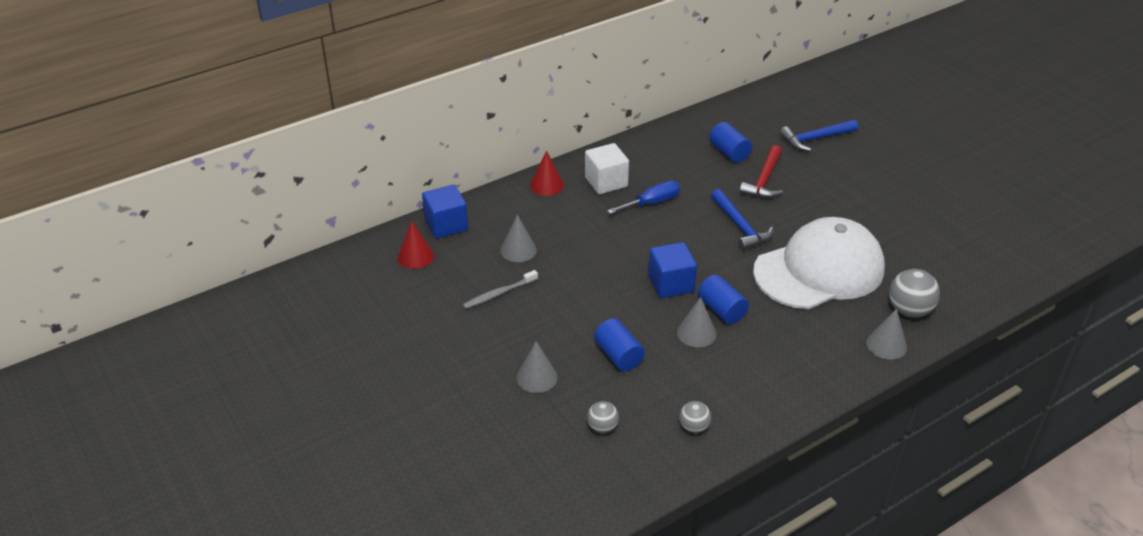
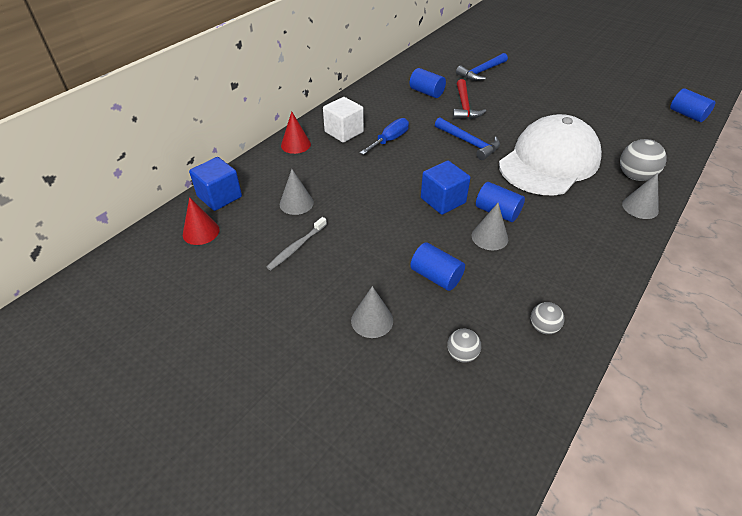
camera: 20 degrees left, 5 degrees up
none -> blue cylinder [670,88,716,122]

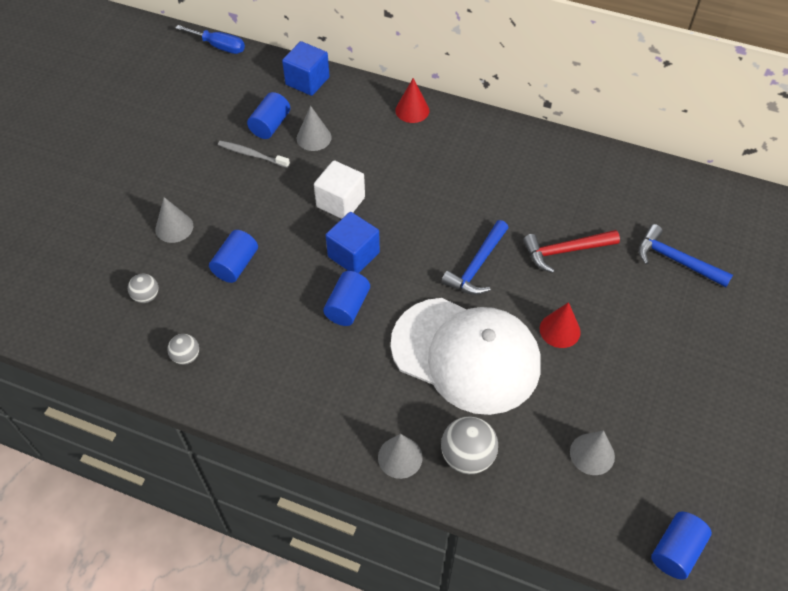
camera: 75 degrees right, 10 degrees up
red cone [183,197,219,245] -> red cone moved to [540,302,581,348]
white cube [323,97,364,143] -> white cube moved to [314,160,365,219]
blue screwdriver [360,118,409,155] -> blue screwdriver moved to [175,25,245,54]
blue cylinder [410,68,446,98] -> blue cylinder moved to [247,92,290,139]
grey cone [472,203,508,250] -> grey cone moved to [570,430,615,475]

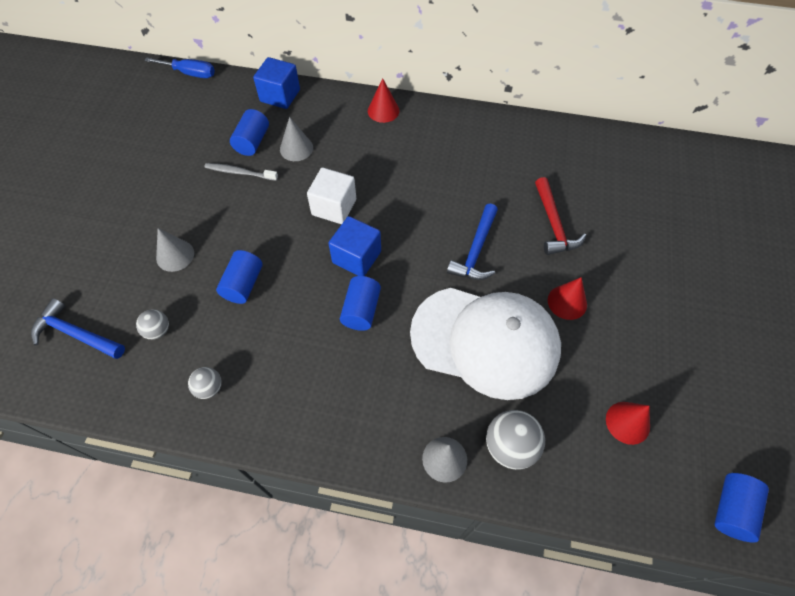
camera: 10 degrees left, 5 degrees up
red hammer [523,230,620,273] -> red hammer turned 75 degrees counterclockwise [535,177,586,255]
grey cone [570,430,615,475] -> red cone [606,402,650,445]
blue hammer [638,224,733,287] -> blue hammer moved to [31,298,125,359]

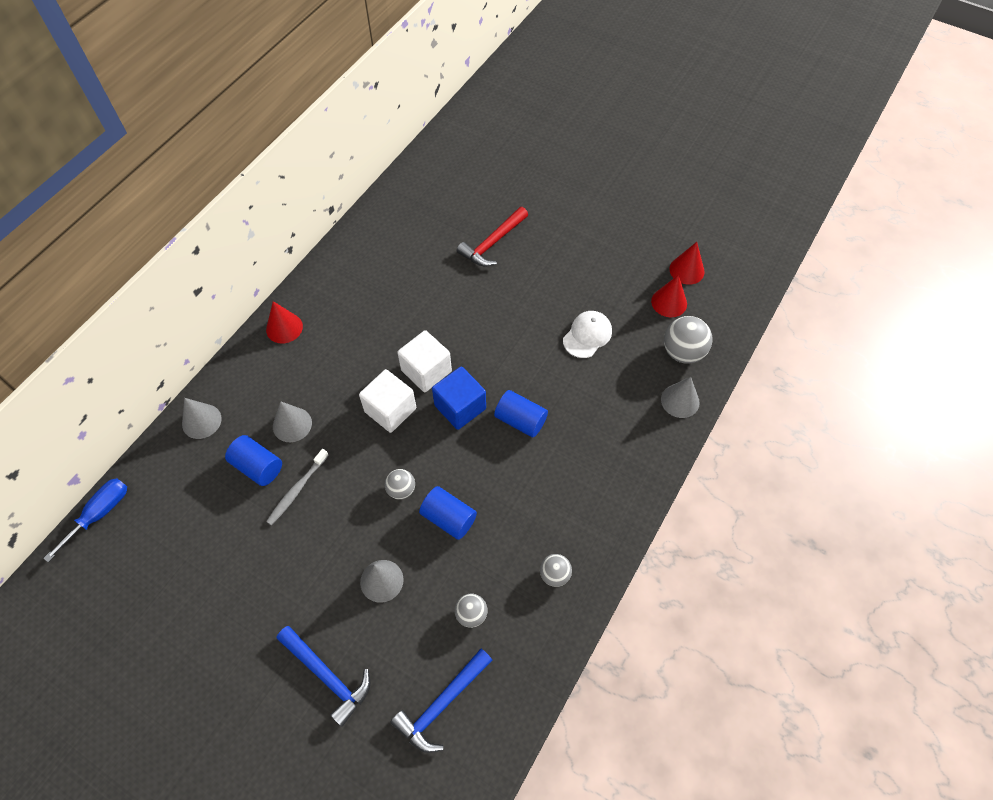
camera: 70 degrees left, 0 degrees up
blue cube [253,57,300,109] -> grey cone [182,398,222,439]
white cap [410,288,561,400] -> white cap [563,311,612,358], size x0.41
blue hammer [447,204,498,280] -> blue hammer moved to [277,626,370,727]
red hammer [535,177,586,255] -> red hammer turned 120 degrees clockwise [457,207,528,266]
red cone [548,277,587,320] -> red cone moved to [651,275,687,317]
blue cylinder [715,473,769,542] -> none
none -> grey ball [385,469,415,500]
none -> white cube [397,330,452,392]

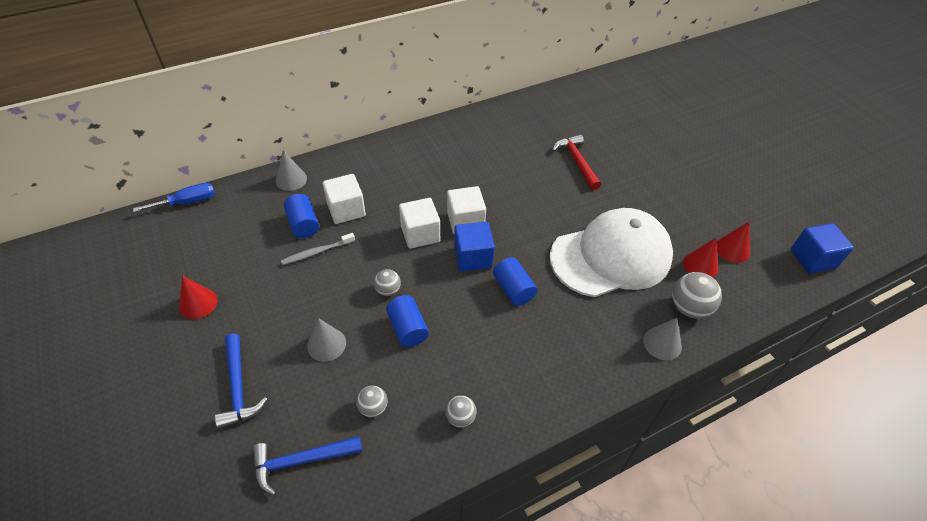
camera: 30 degrees right, 10 degrees down
red cone [266,301,303,344] -> red cone moved to [179,276,218,319]
grey cone [273,401,312,442] -> white cube [323,174,366,224]
red hammer [457,207,528,266] -> red hammer turned 90 degrees clockwise [552,134,601,190]
white cap [563,311,612,358] -> white cap [550,208,673,297], size x2.41
none -> blue cube [790,223,854,274]

